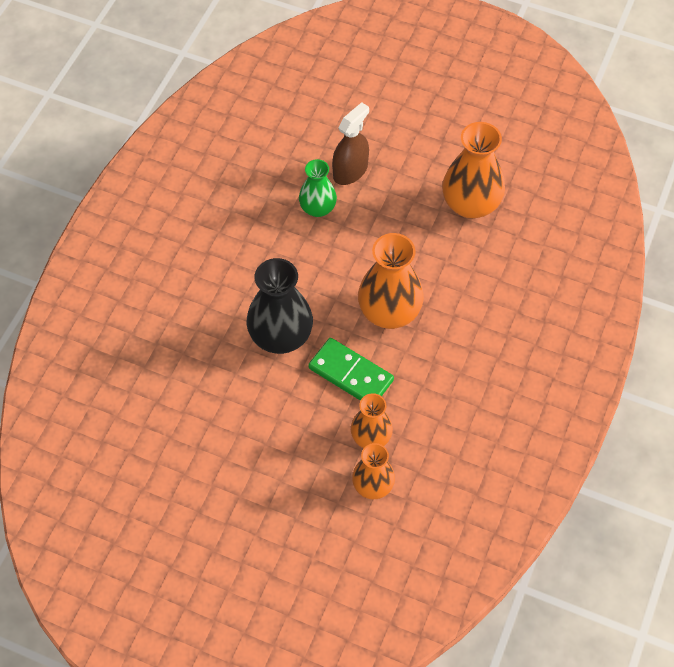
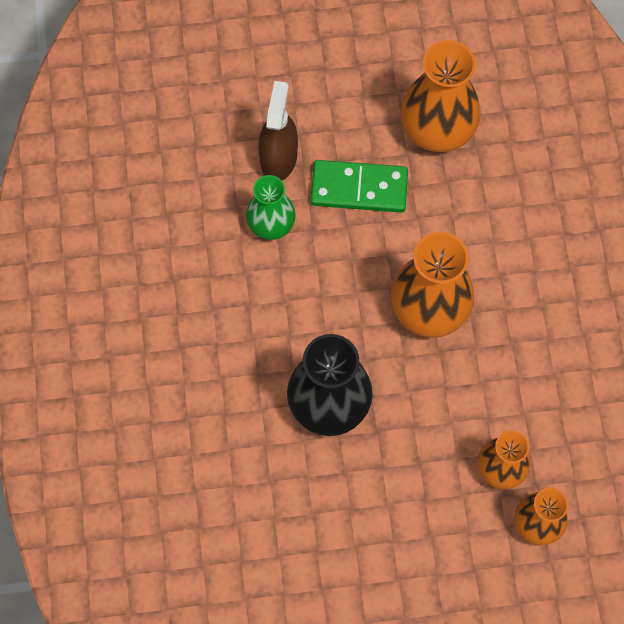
camera: 30 degrees left, 10 degrees up
green domino [308,338,394,401] -> green domino moved to [311,160,408,213]

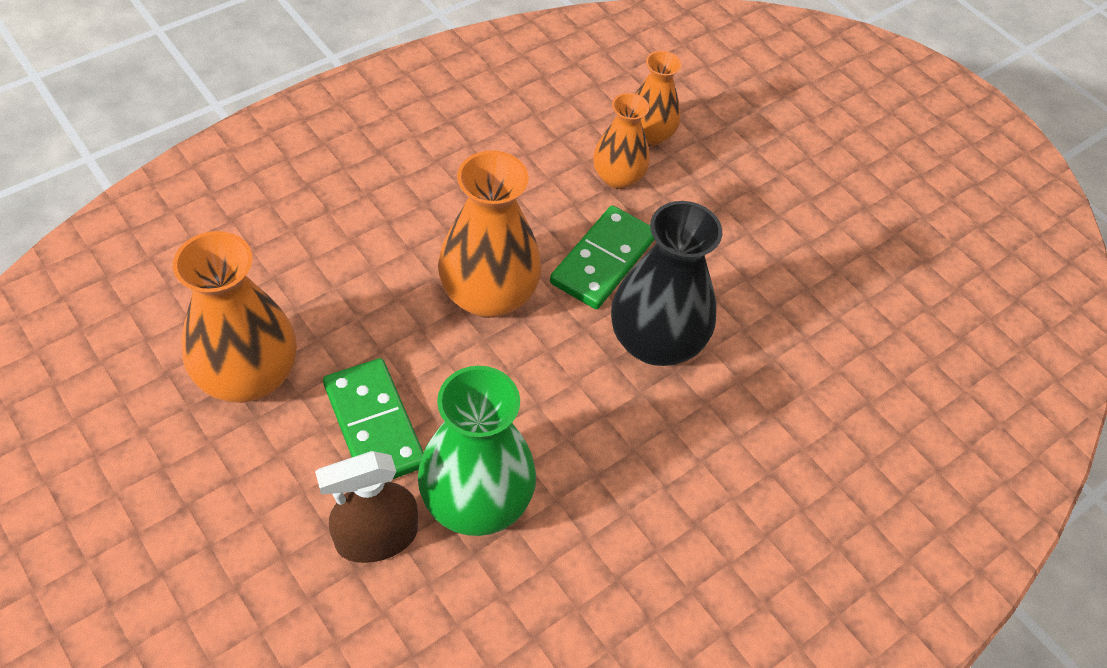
camera: 125 degrees left, 15 degrees down
green vase [246,175,296,240] -> green vase [418,366,536,536], size x1.64
none -> green domino [550,205,655,309]

